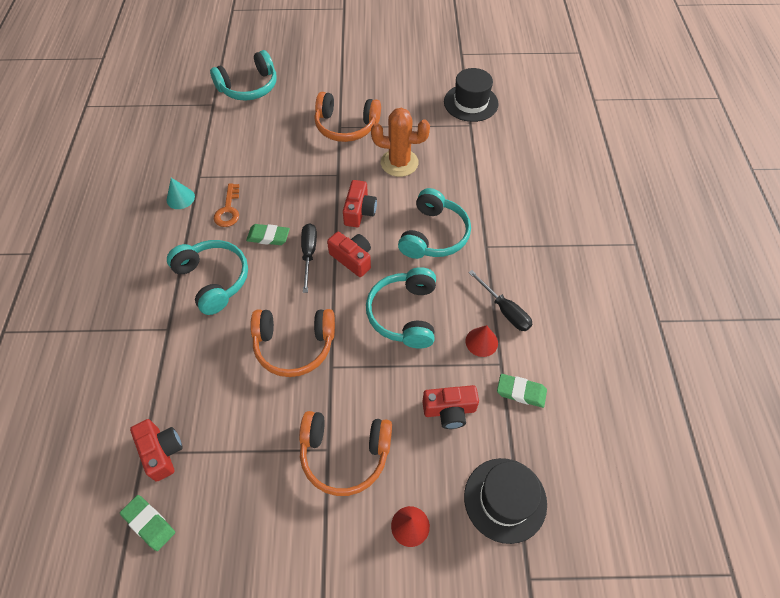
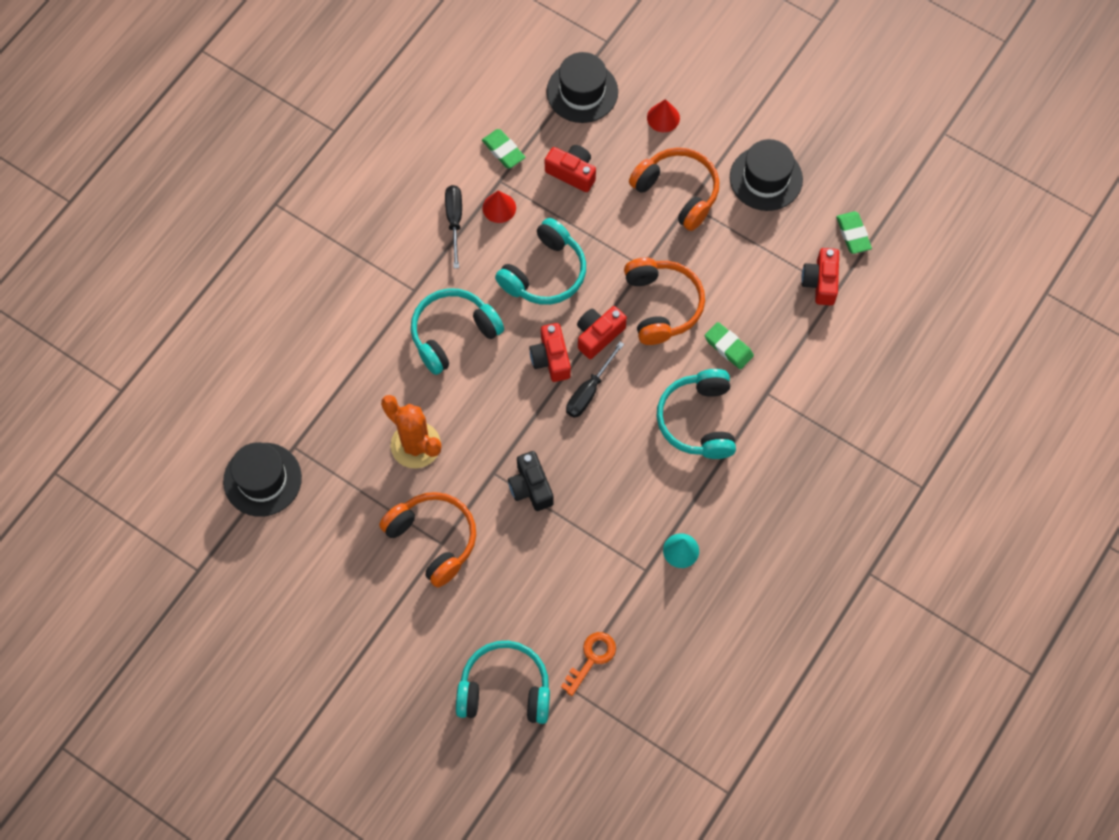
camera: 145 degrees left, 10 degrees up
orange key [214,183,239,227] -> orange key moved to [561,632,616,696]
green eraser [246,224,290,245] -> green eraser moved to [705,322,754,369]
orange headphones [250,309,335,377] -> orange headphones turned 45 degrees clockwise [624,257,705,345]
red camera [343,180,377,227] -> red camera moved to [577,306,627,359]
none -> black camera [508,451,554,511]
none -> black hat [730,139,803,211]

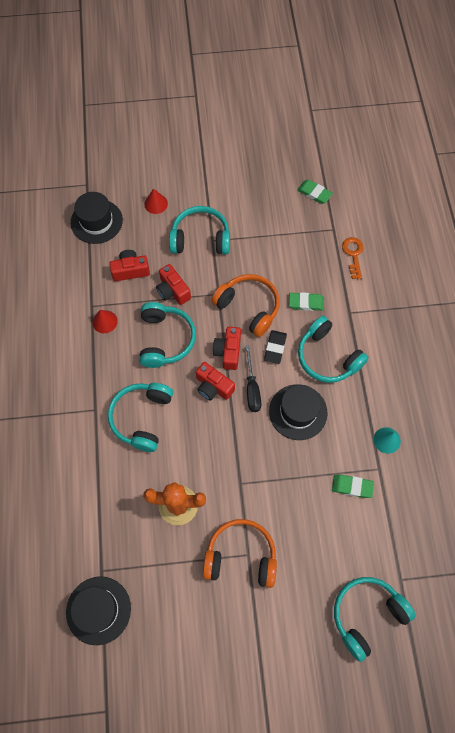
camera: 40 degrees left, 0 degrees up
black screwdriver [445,185,462,269] -> none
green eraser [482,129,525,168] -> green eraser moved to [332,474,374,498]
black camera [508,451,554,511] -> none
orange key [561,632,616,696] -> orange key moved to [342,237,364,279]
orange headphones [629,148,719,231] -> turquoise headphones [169,206,230,254]
black hat [730,139,803,211] -> black hat moved to [269,384,327,440]
red camera [801,248,839,305] -> red camera moved to [156,264,191,305]
none -> black eraser [264,330,287,364]

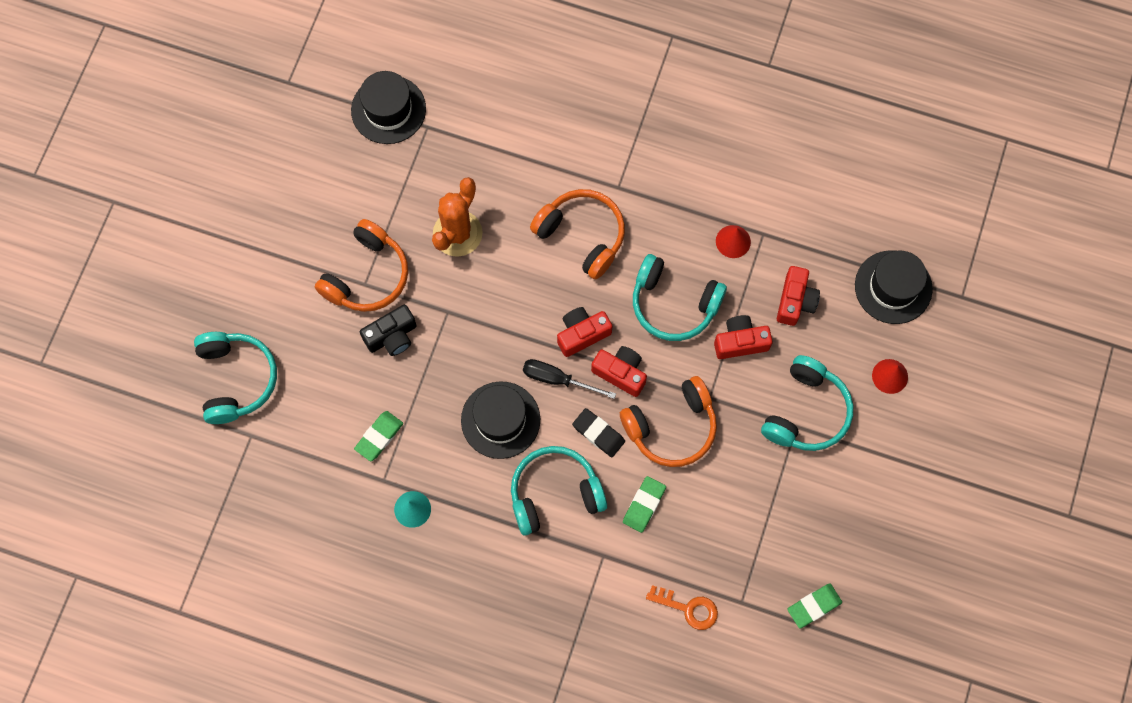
camera: 115 degrees right, 5 degrees up
turquoise headphones [108,383,173,452] -> orange headphones [530,189,625,279]
none -> black camera [360,305,417,356]

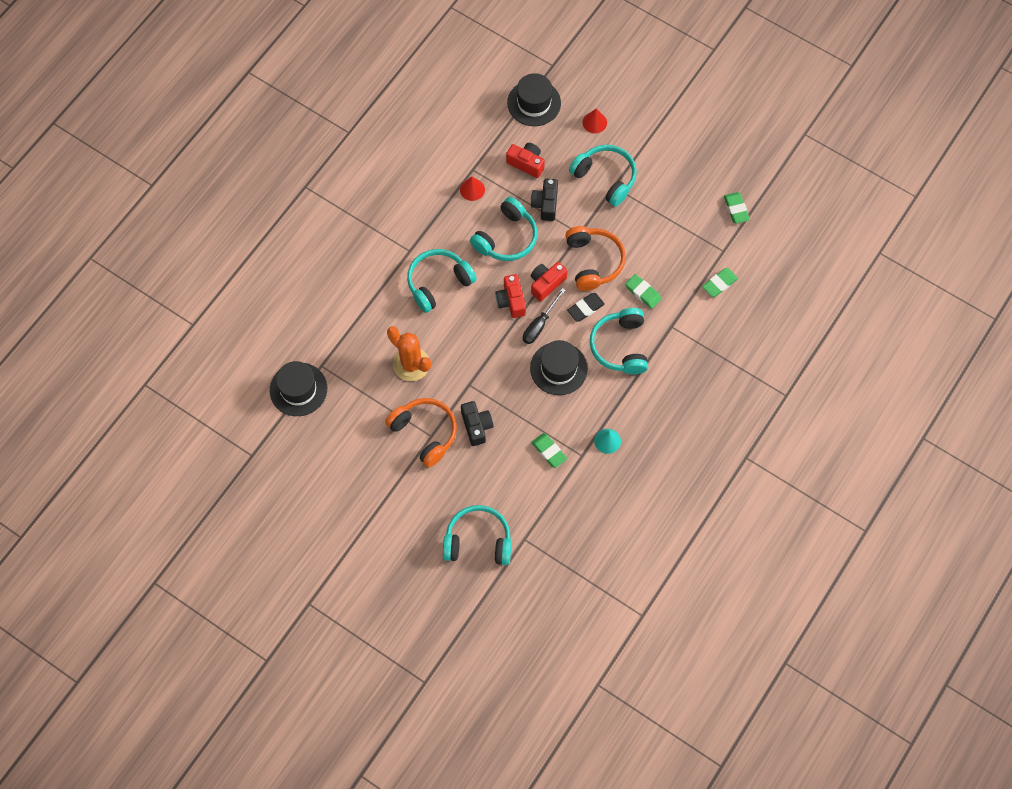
camera: 75 degrees left, 5 degrees down
orange headphones [530,189,625,279] -> turquoise headphones [407,249,477,313]
orange key [646,585,718,630] -> green eraser [702,268,738,297]
red camera [714,315,773,359] -> black camera [531,179,558,221]

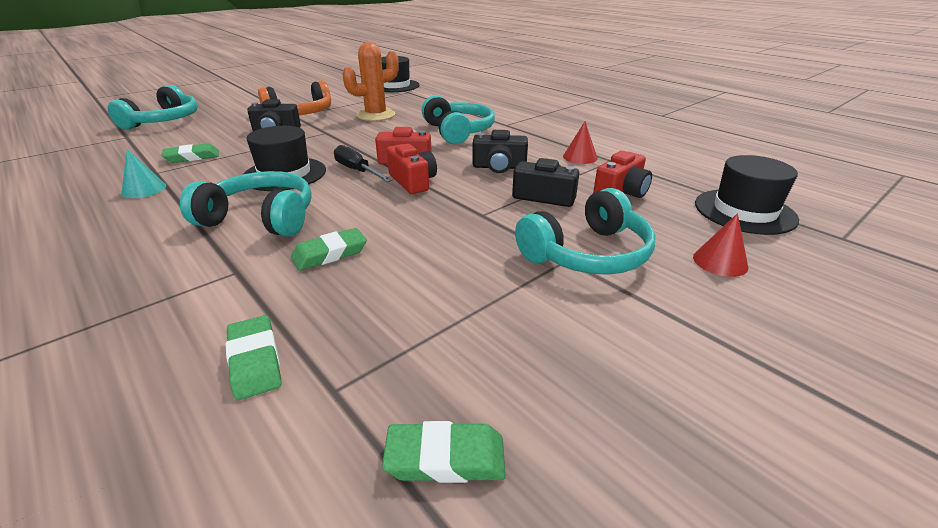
camera: 105 degrees right, 35 degrees down
turquoise headphones [470,197,537,261] -> black camera [473,130,528,173]
orange headphones [565,226,626,291] -> none
black eraser [567,293,605,322] -> none

